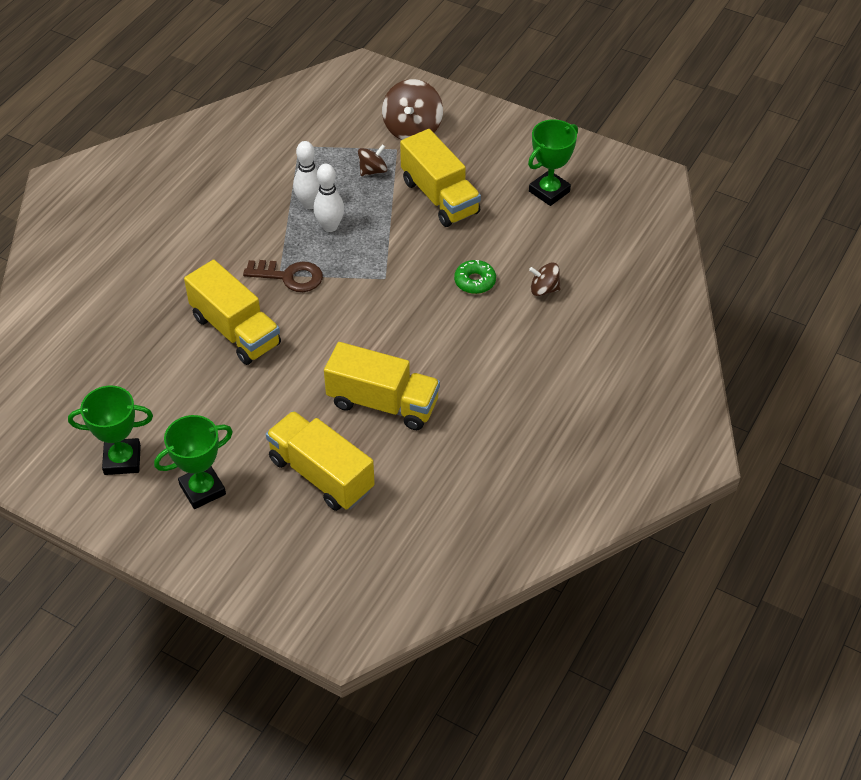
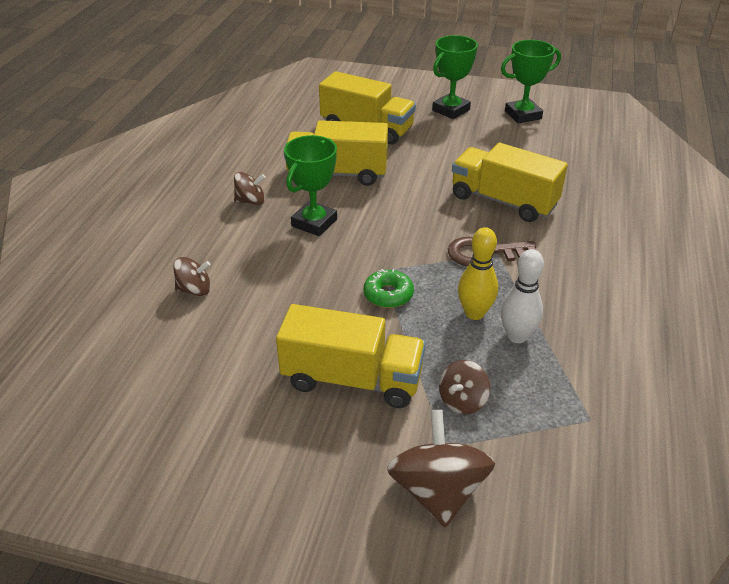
camera: 165 degrees right, 10 degrees down
white bowling pin [313,164,344,232] -> yellow bowling pin [458,227,498,320]
yellow truck [400,129,481,227] -> yellow truck turned 150 degrees clockwise [276,304,426,408]
green donut [454,260,496,294] -> green donut moved to [364,269,414,308]
green trophy [528,119,578,206] -> green trophy moved to [284,135,337,236]
none -> brown spinning top [234,172,266,205]

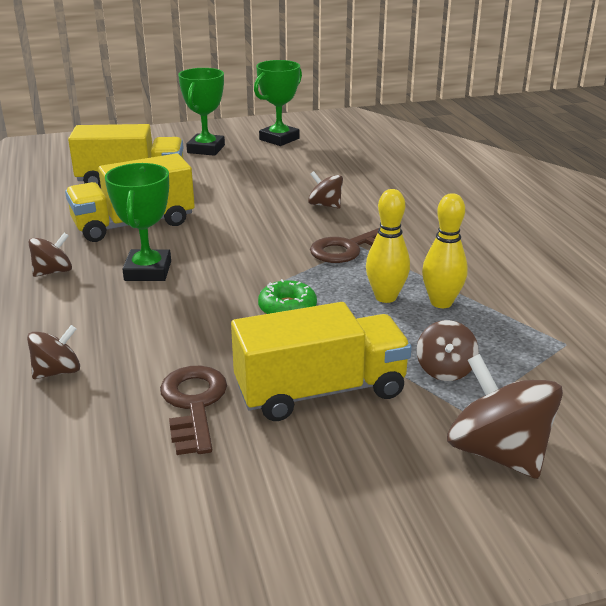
camera: 30 degrees left, 10 degrees down
yellow truck [452,143,568,222] -> brown spinning top [308,171,343,209]
white bowling pin [501,249,544,343] -> yellow bowling pin [422,193,468,308]
none -> brown key [160,366,227,455]

